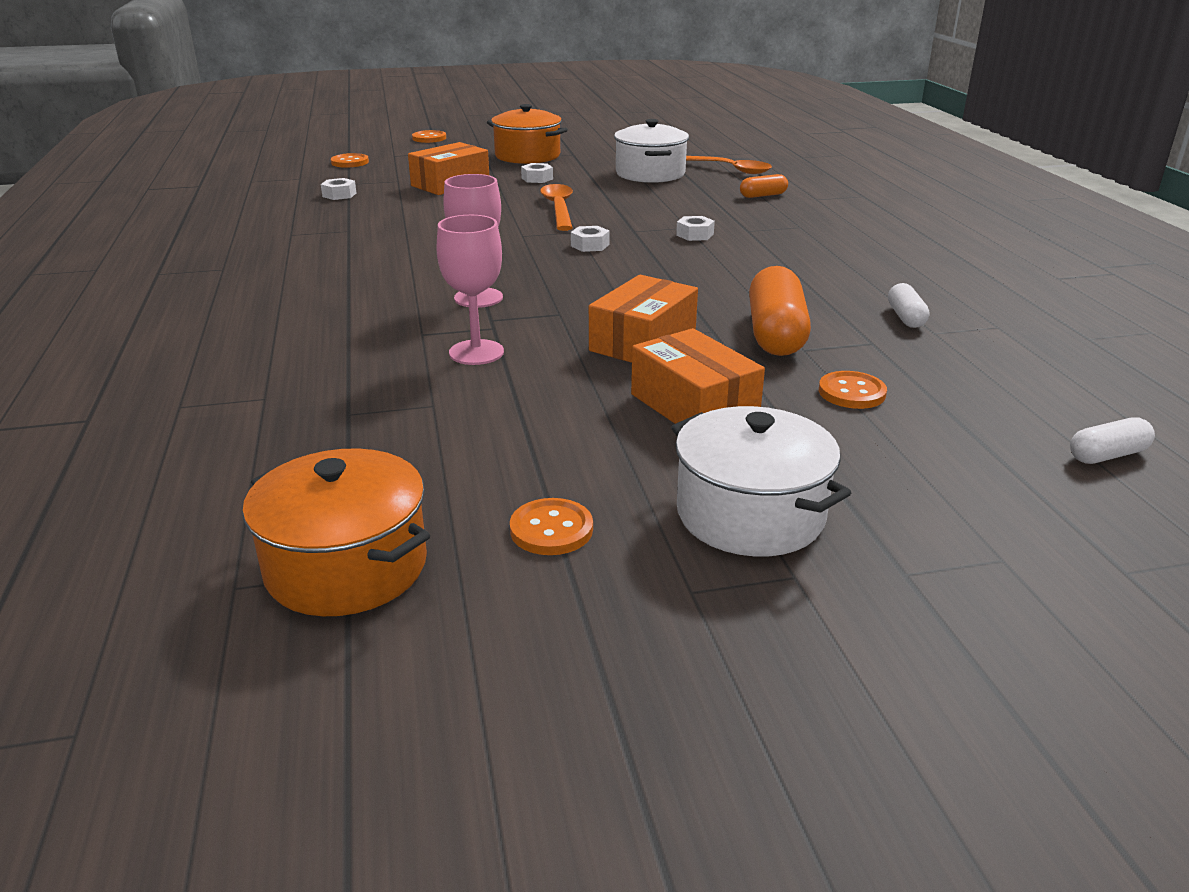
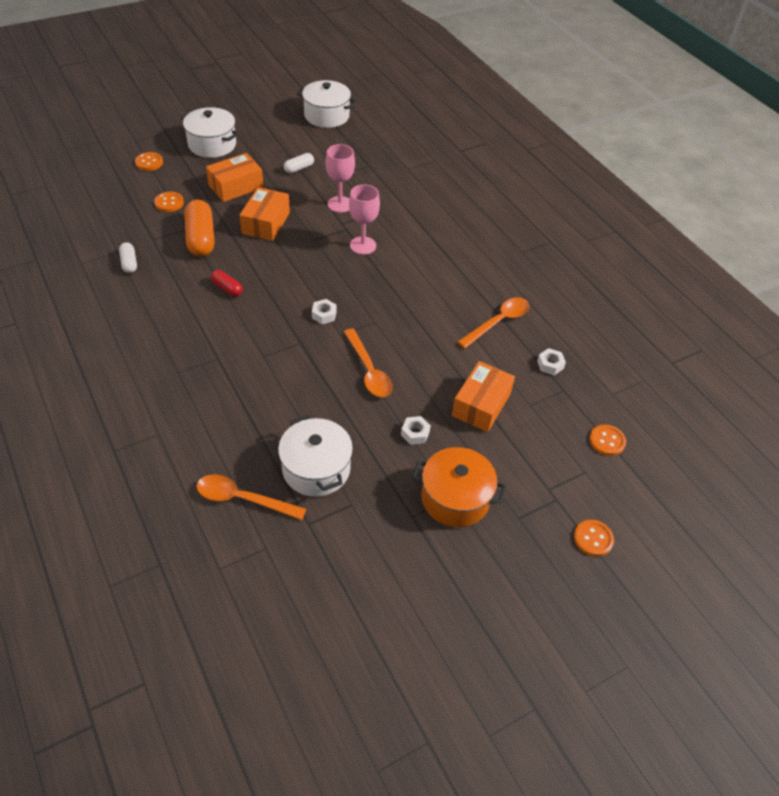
camera: 160 degrees right, 20 degrees up
orange pot [242,448,430,616] -> white pot [297,80,357,128]
orange button [510,498,593,555] -> orange button moved to [135,152,163,171]
orange box [631,328,765,424] -> orange box turned 75 degrees counterclockwise [206,153,264,202]
white nut [676,216,715,241] -> none
orange capsule [740,174,788,198] -> none
white capsule [1070,418,1155,464] -> white capsule moved to [284,153,314,173]
none -> red capsule [211,270,243,297]
none -> orange spoon [458,297,530,348]

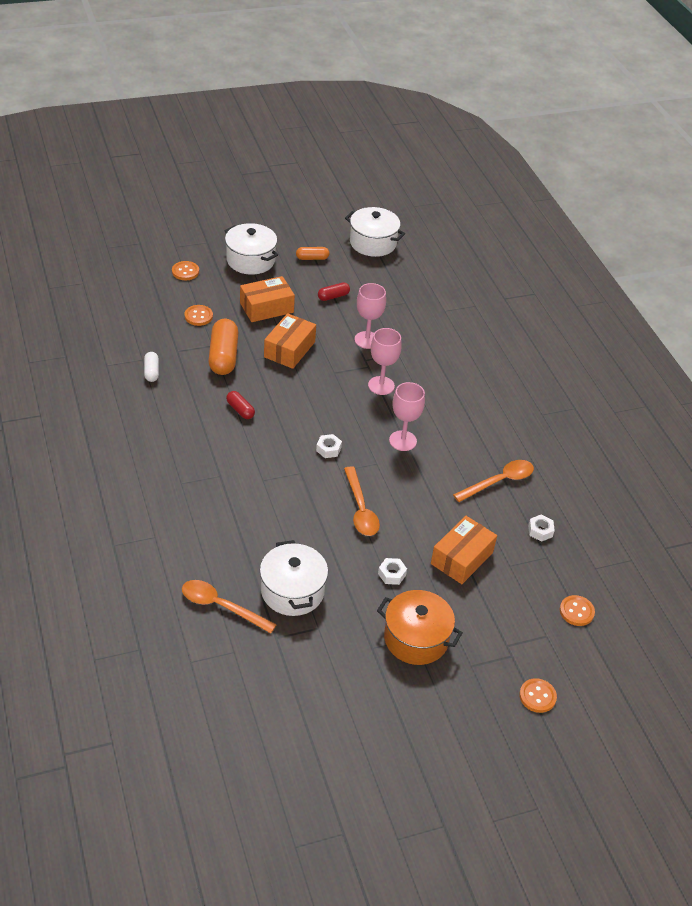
camera: 10 degrees right, 5 degrees down
white capsule [284,153,314,173] -> red capsule [318,282,350,301]
none -> orange capsule [296,247,330,260]
none -> pink goblet [389,382,425,451]

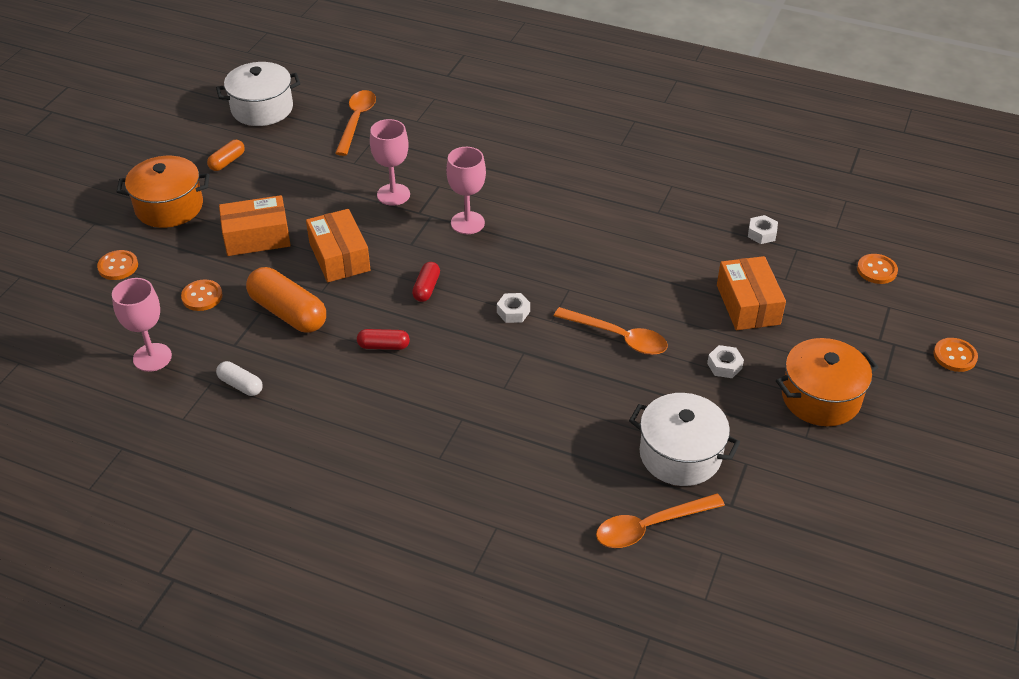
camera: 45 degrees left, 0 degrees up
white pot [225,223,278,275] -> orange pot [117,156,209,228]
orange box [240,276,295,322] -> orange box turned 60 degrees clockwise [219,195,291,256]
red capsule [318,282,350,301] -> red capsule moved to [412,262,440,302]
pink goblet [389,382,425,451] -> pink goblet moved to [112,278,172,372]
orange spoon [453,460,534,502] -> orange spoon moved to [335,90,376,156]

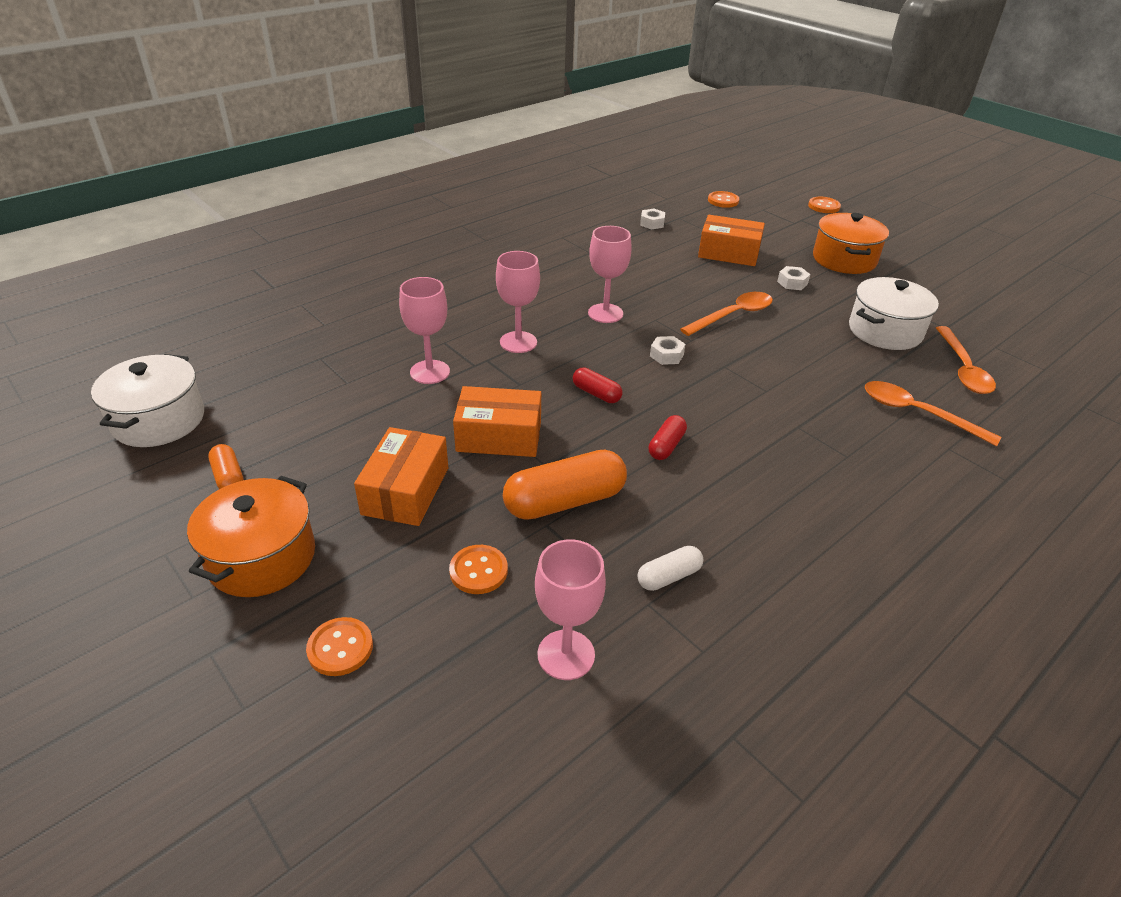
camera: 65 degrees left, 5 degrees down
orange spoon [335,90,376,156] -> orange spoon moved to [865,381,1001,446]
none -> pink goblet [588,226,632,323]

